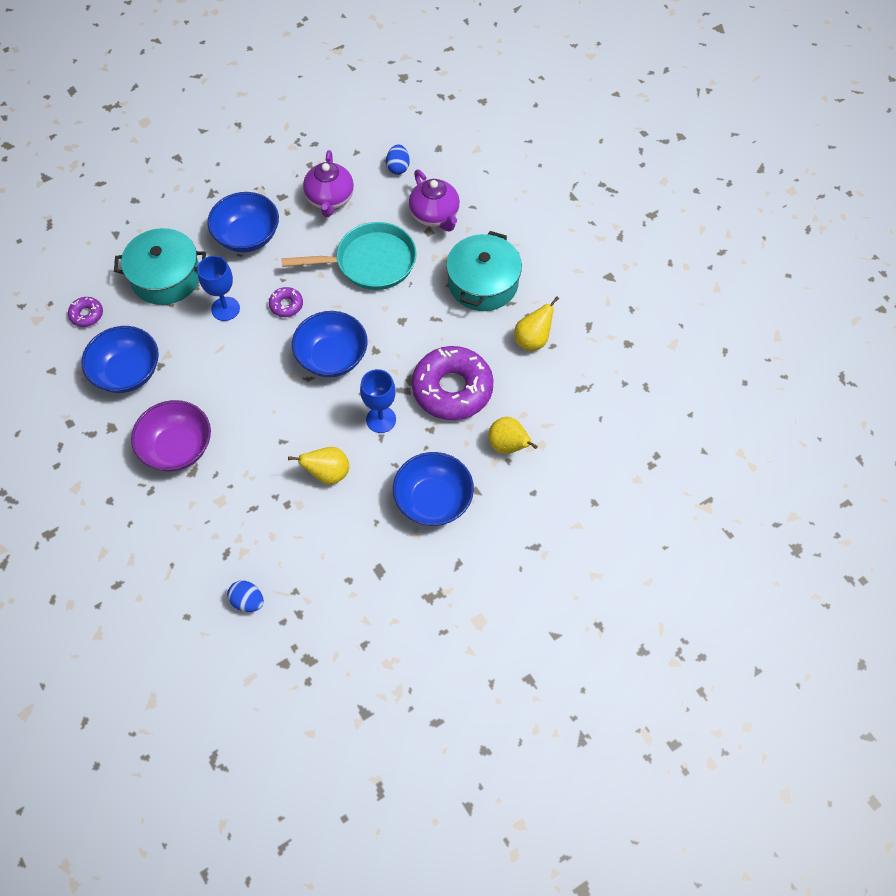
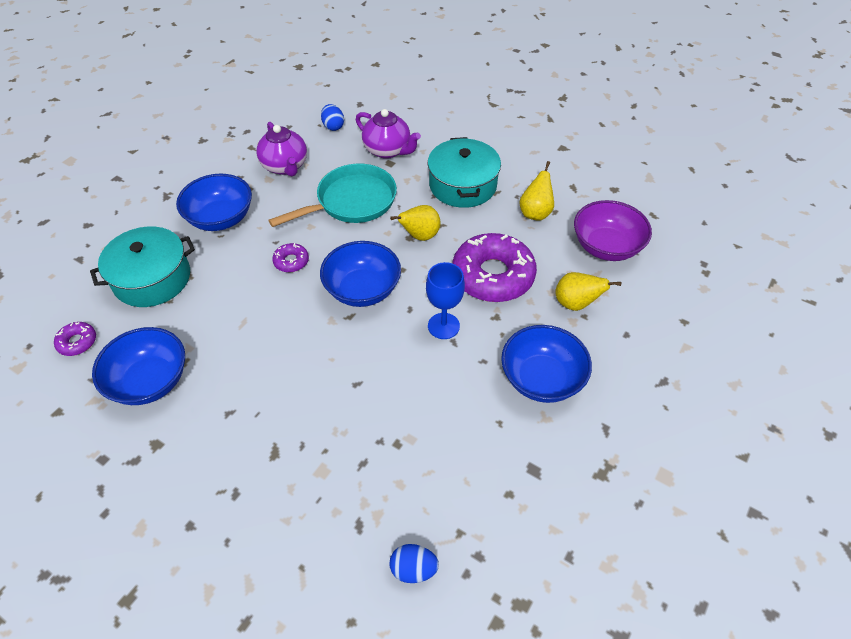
camera: 25 degrees left, 10 degrees down
purple bowl [131,400,211,471] -> purple bowl moved to [574,200,652,261]
blue goblet [197,256,240,321] -> none
yellow pear [288,447,349,485] -> yellow pear moved to [390,205,441,241]

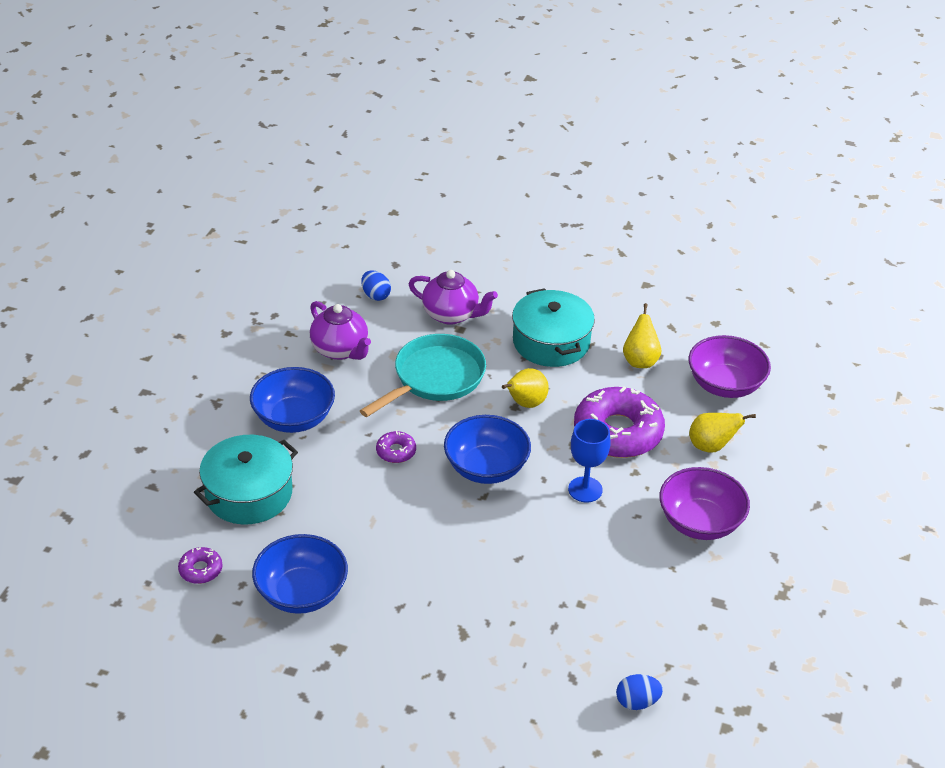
camera: 15 degrees left, 10 degrees down
blue bowl [501,325,592,403] -> purple bowl [660,467,750,540]

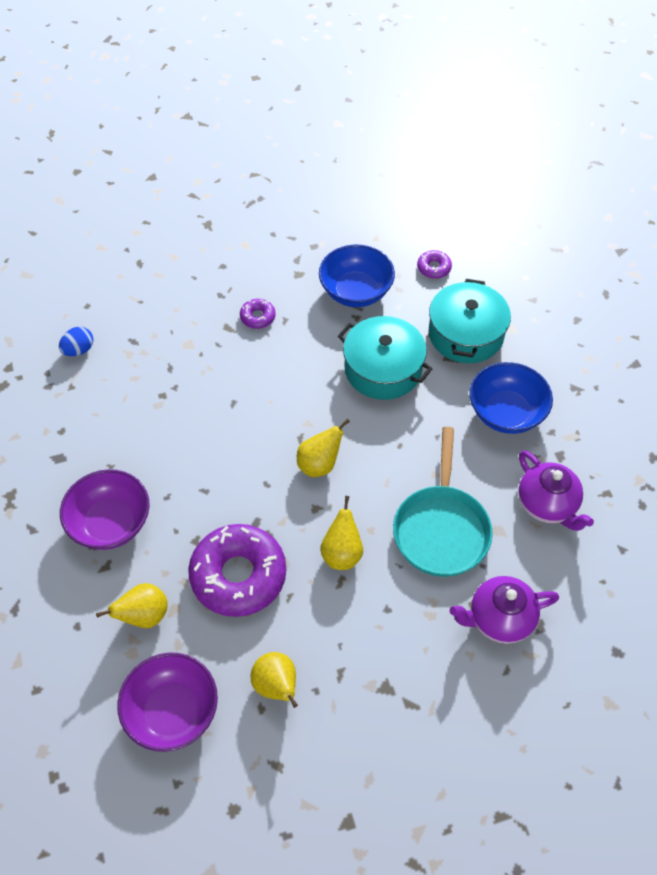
camera: 145 degrees right, 15 degrees up
purple teapot [310,301,371,360] -> purple teapot turned 135 degrees counterclockwise [518,450,594,531]
blue egg [361,270,391,301] -> none
purple donut [376,431,416,463] -> purple donut moved to [240,299,276,329]
blue bowl [444,415,531,484] -> yellow pear [297,419,350,477]
turquoise pot [512,288,595,367] -> turquoise pot moved to [338,316,433,400]
blue goblet [568,419,611,503] -> none

